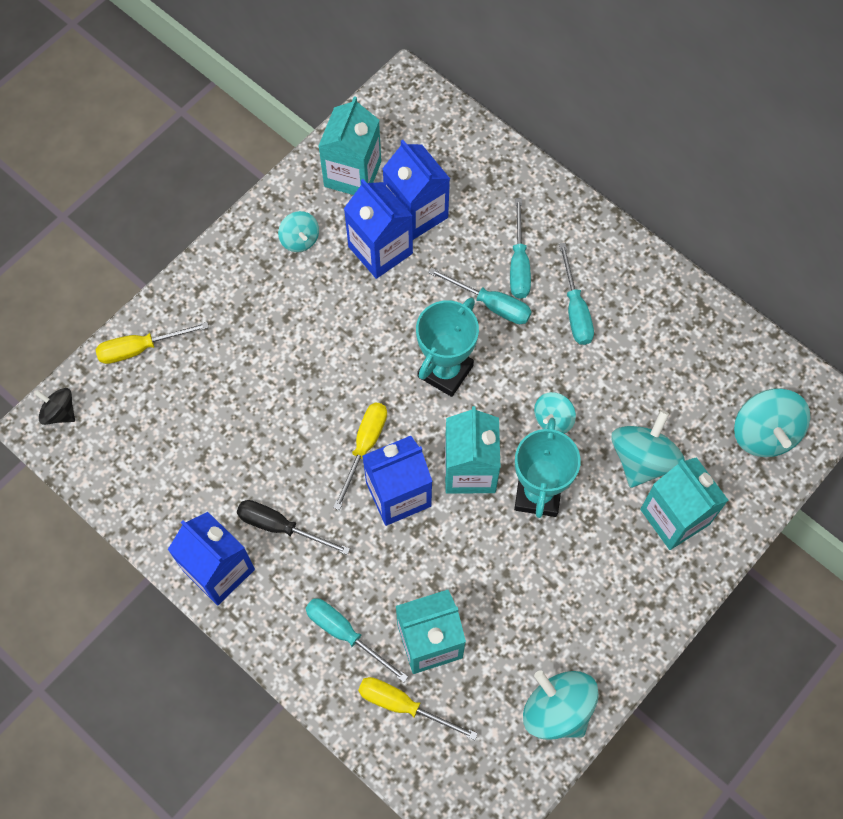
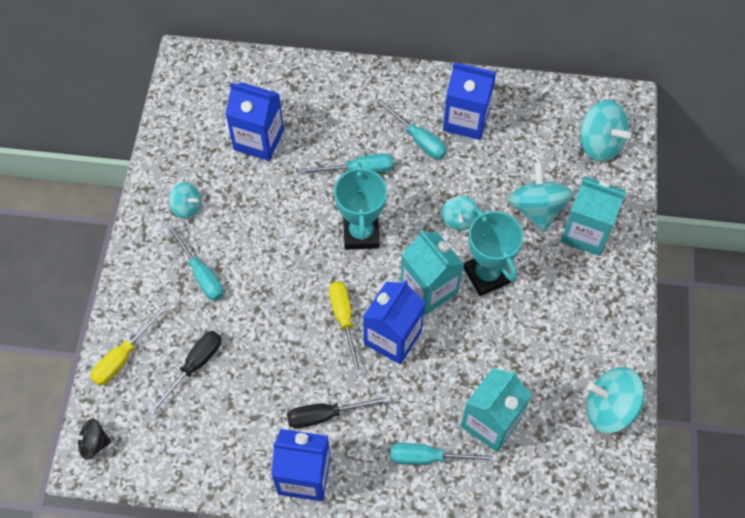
camera: 35 degrees left, 5 degrees down
turquoise carton [318,96,381,195] -> none
blue carton [344,179,413,279] -> blue carton moved to [443,62,496,140]
yellow screwdriver [358,677,478,740] -> none
turquoise screwdriver [510,198,531,299] -> turquoise screwdriver moved to [166,224,223,301]
none -> black screwdriver [148,331,221,415]

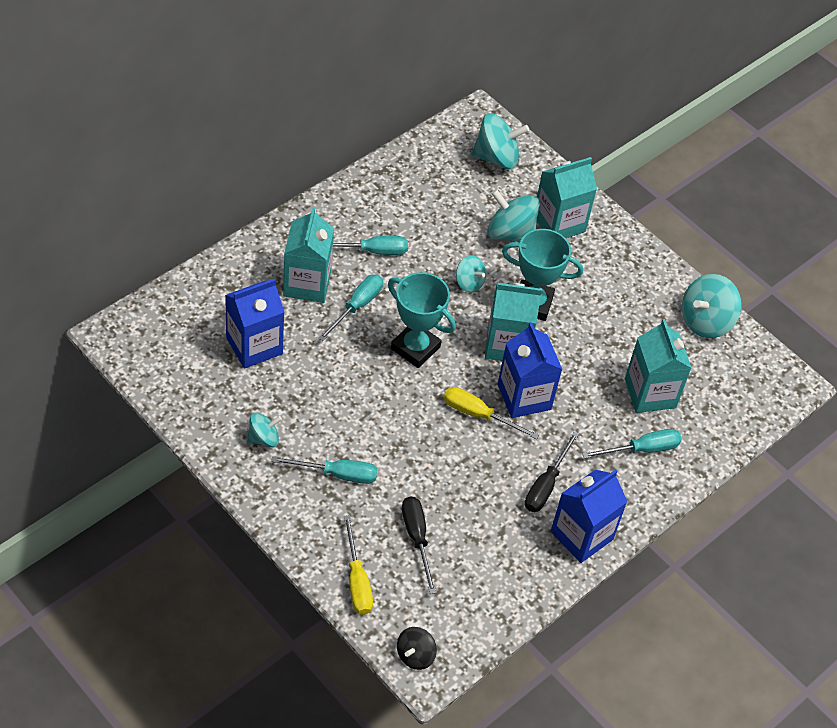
camera: 55 degrees left, 10 degrees down
turquoise screwdriver [390,443,498,465] -> turquoise screwdriver turned 150 degrees counterclockwise [582,429,682,459]
blue carton [443,62,496,140] -> none
none -> turquoise carton [283,208,334,303]

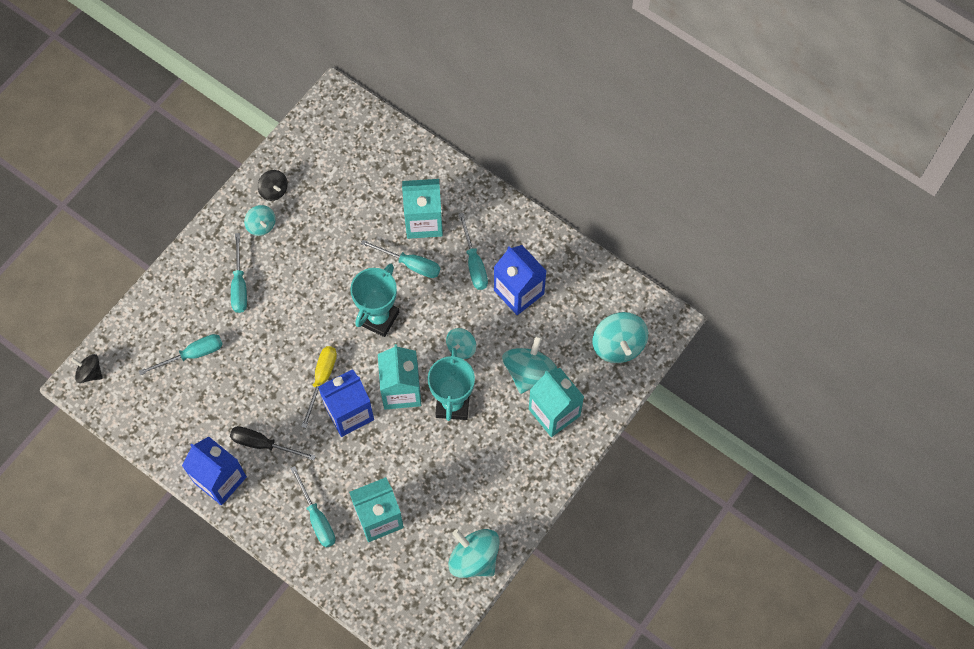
camera: 85 degrees right, 15 degrees up
blue carton [225,279,284,369] -> blue carton moved to [494,245,546,315]
yellow screwdriver [344,515,373,615] -> none
black screwdriver [402,496,436,594] -> turquoise screwdriver [139,334,223,375]
none -> black spinning top [258,170,288,201]

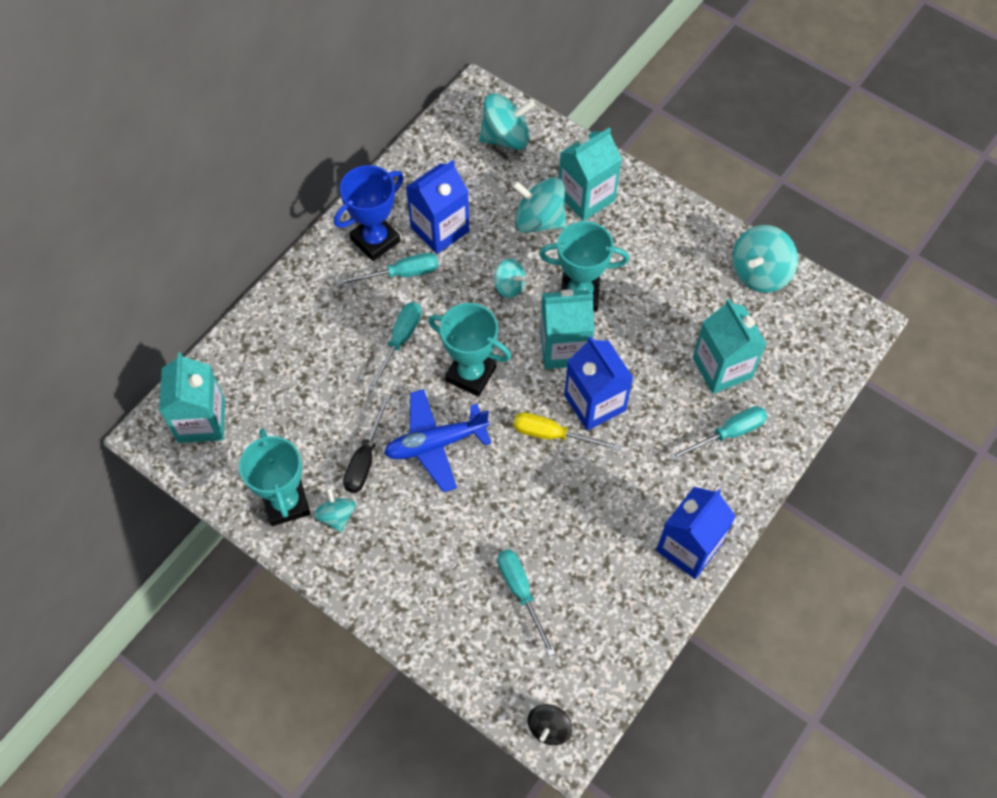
camera: 90 degrees left, 5 degrees down
black screwdriver [230,426,316,460] -> black screwdriver moved to [343,394,391,493]
turquoise screwdriver [231,233,247,313] -> none
turquoise spinning top [244,205,276,236] -> turquoise spinning top turned 75 degrees counterclockwise [314,488,356,532]
black spinning top [258,170,288,201] -> turquoise trophy [239,428,310,526]
turquoise carton [402,179,443,239] -> turquoise carton moved to [159,353,225,443]
none -> blue trophy [334,165,404,261]
none -> blue plane [384,389,491,492]

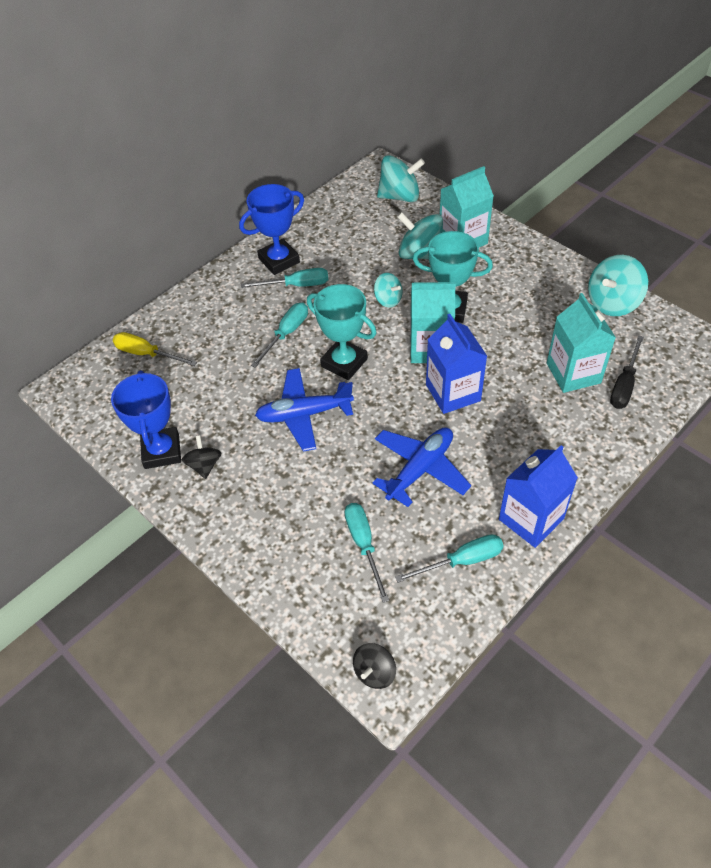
camera: 10 degrees right, 10 degrees down
turquoise carton [159,353,225,443] -> none
turquoise trophy [239,428,310,526] -> blue trophy [111,370,181,469]
turquoise spinning top [314,488,356,532] -> black spinning top [182,435,221,479]
black screwdriver [343,394,391,493] -> black screwdriver moved to [610,335,644,409]
blue carton [406,160,469,254] -> none
yellow screwdriver [513,412,621,451] -> yellow screwdriver moved to [113,332,197,366]
turquoise screwdriver [670,406,767,461] -> turquoise screwdriver moved to [395,534,504,583]
none -> blue plane [372,427,471,507]

